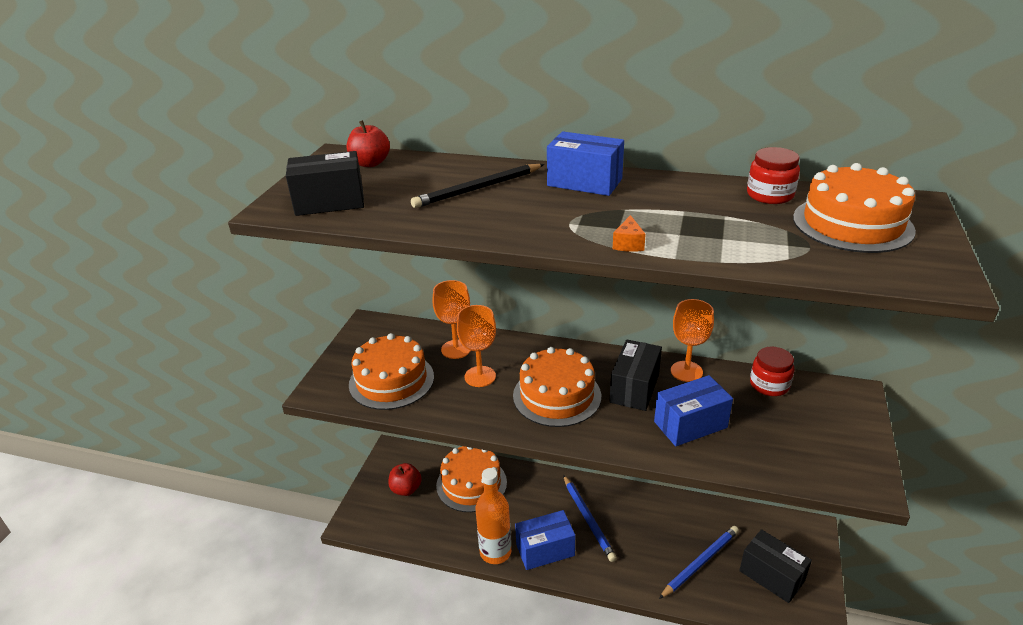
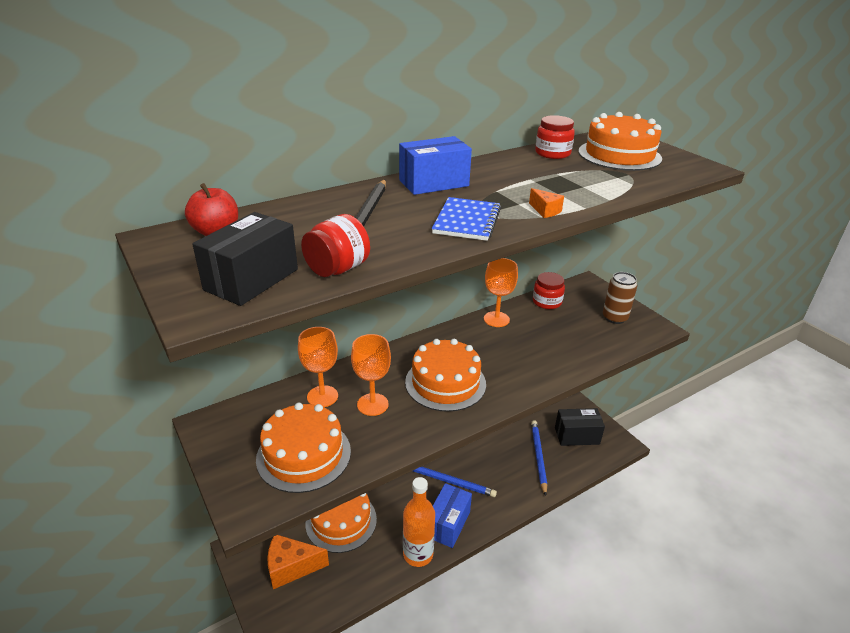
camera: 50 degrees left, 0 degrees up
red apple [388,463,422,496] -> orange cheese [267,535,329,589]
black box [610,339,662,411] -> none
blue box [654,375,733,446] -> none
none -> red jar [301,214,370,277]
none -> blue notebook [432,197,501,241]
none -> brown can [603,272,637,324]

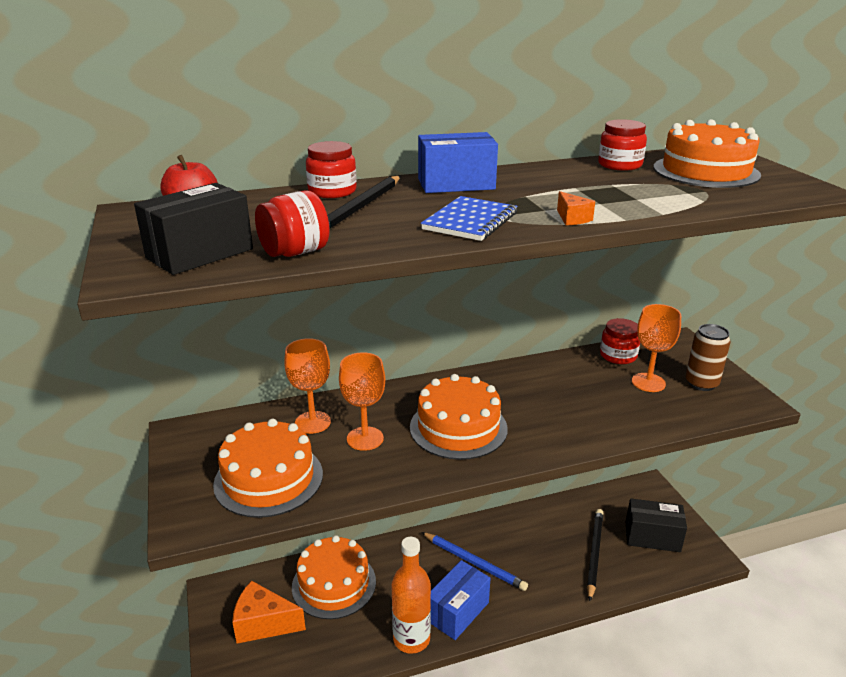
camera: 15 degrees right, 5 degrees down
orange goblet [484,258,518,327] -> orange goblet moved to [632,304,681,392]
blue pencil [531,420,547,496] -> black pencil [587,509,603,601]
none -> red jar [306,141,357,198]

